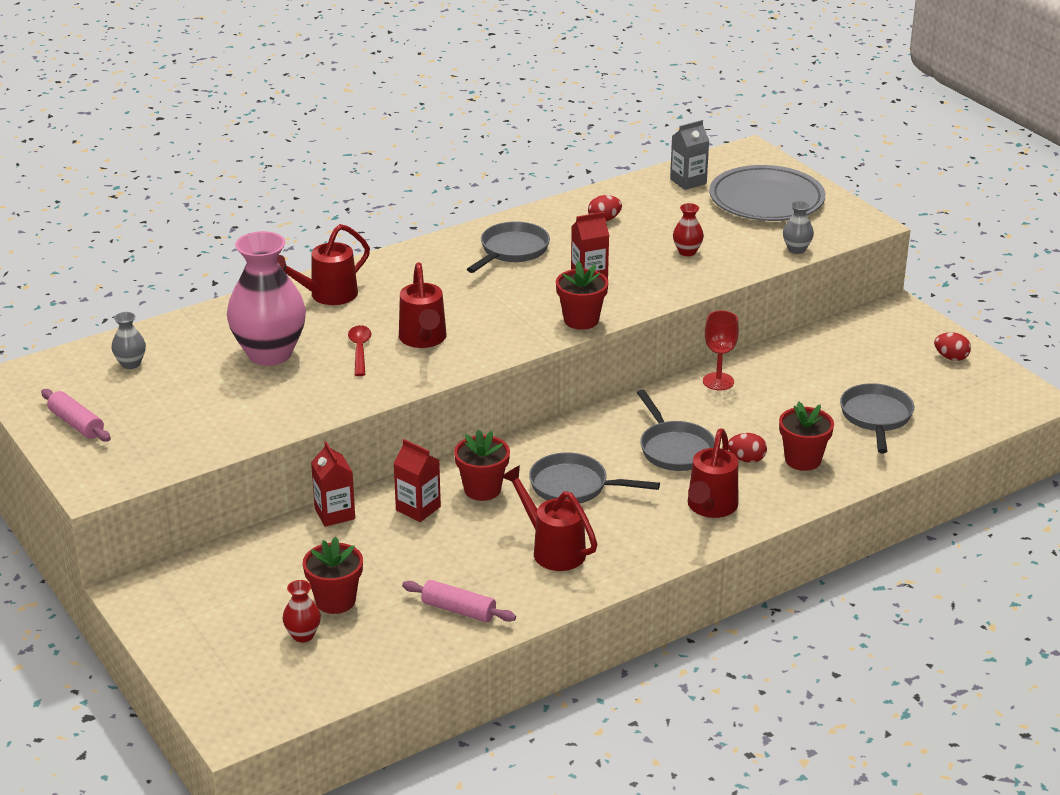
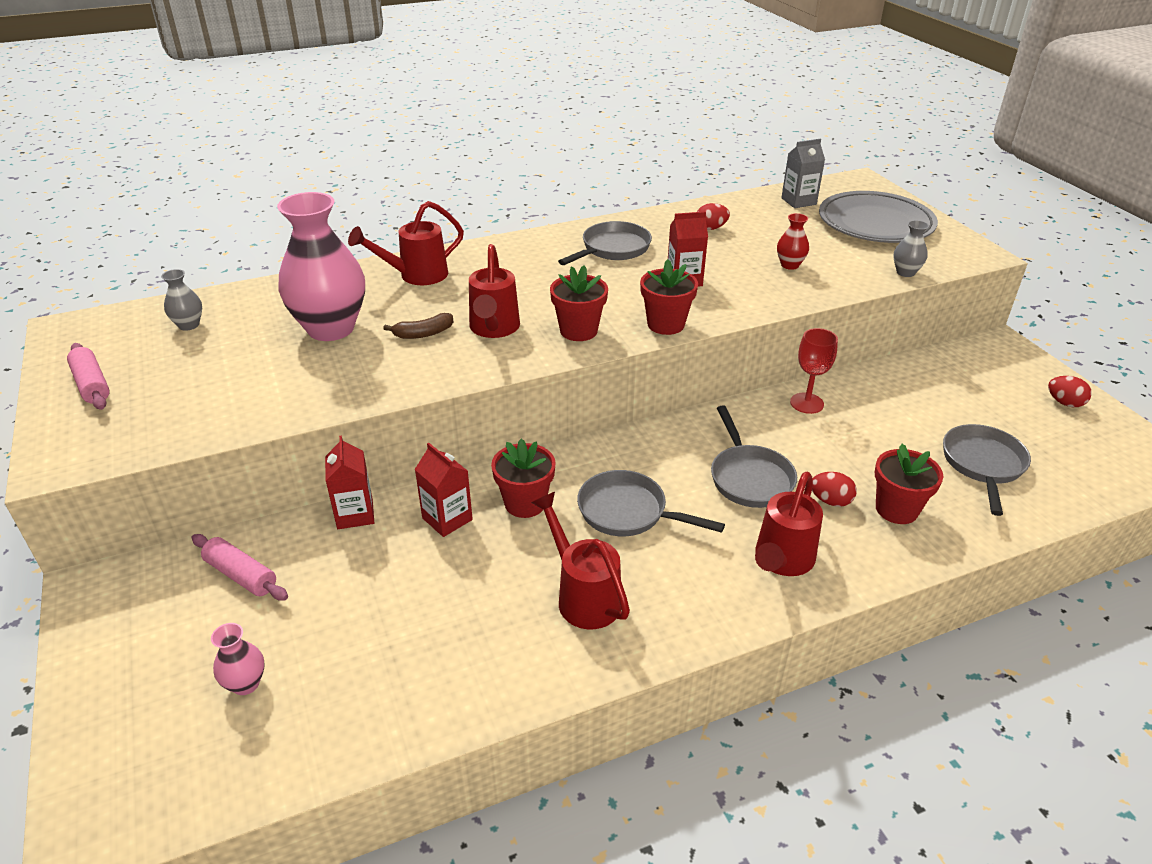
camera: 10 degrees right, 5 degrees up
red vase [282,580,321,643] -> pink vase [211,623,264,695]
red flower pot [303,537,363,614] -> red flower pot moved to [550,265,608,341]
red spoon [348,325,371,376] -> brown banana [383,313,453,339]
pink rolling pin [402,580,516,622] -> pink rolling pin moved to [192,534,288,601]

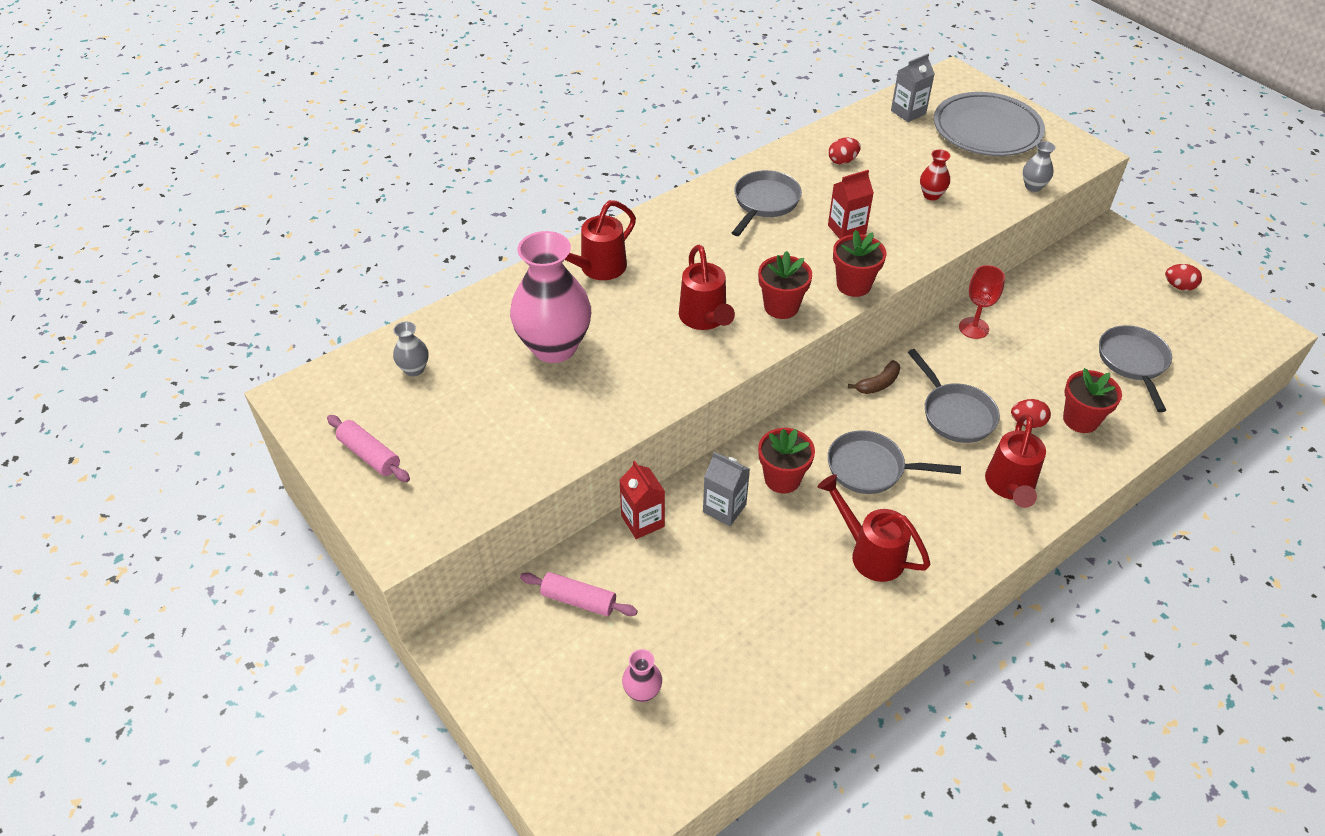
camera: 15 degrees left, 10 degrees up
brown banana [383,313,453,339] -> brown banana moved to [848,360,900,394]
red carton [415,443,473,537] -> grey carton [703,452,750,526]

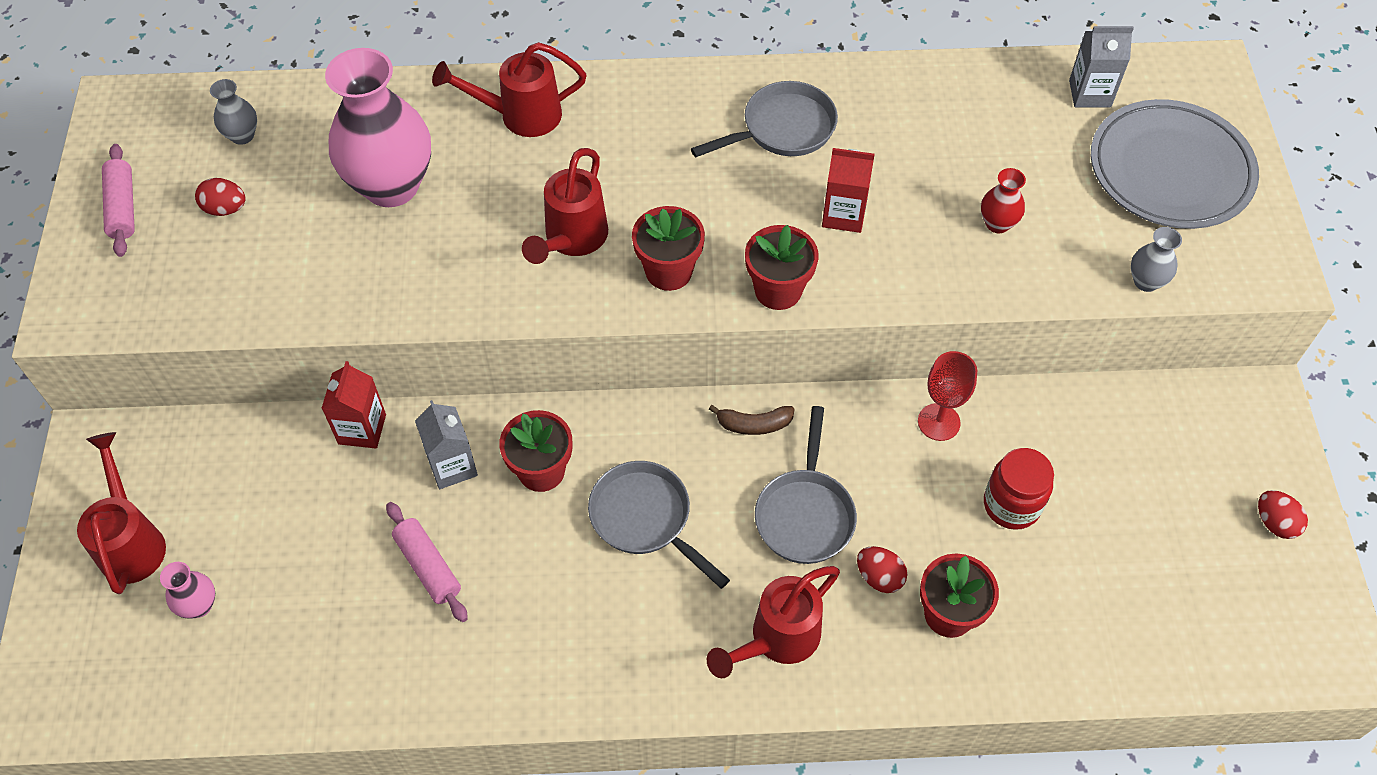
camera: 35 degrees right, 10 degrees up
pink rolling pin [520,572,638,616] -> pink rolling pin moved to [386,502,468,622]
red watering can [818,474,931,582] -> red watering can moved to [77,432,166,594]
red egg [828,138,860,164] -> red egg moved to [195,178,246,216]
grey pan [1099,325,1172,412] -> none
none -> red jar [984,448,1054,530]

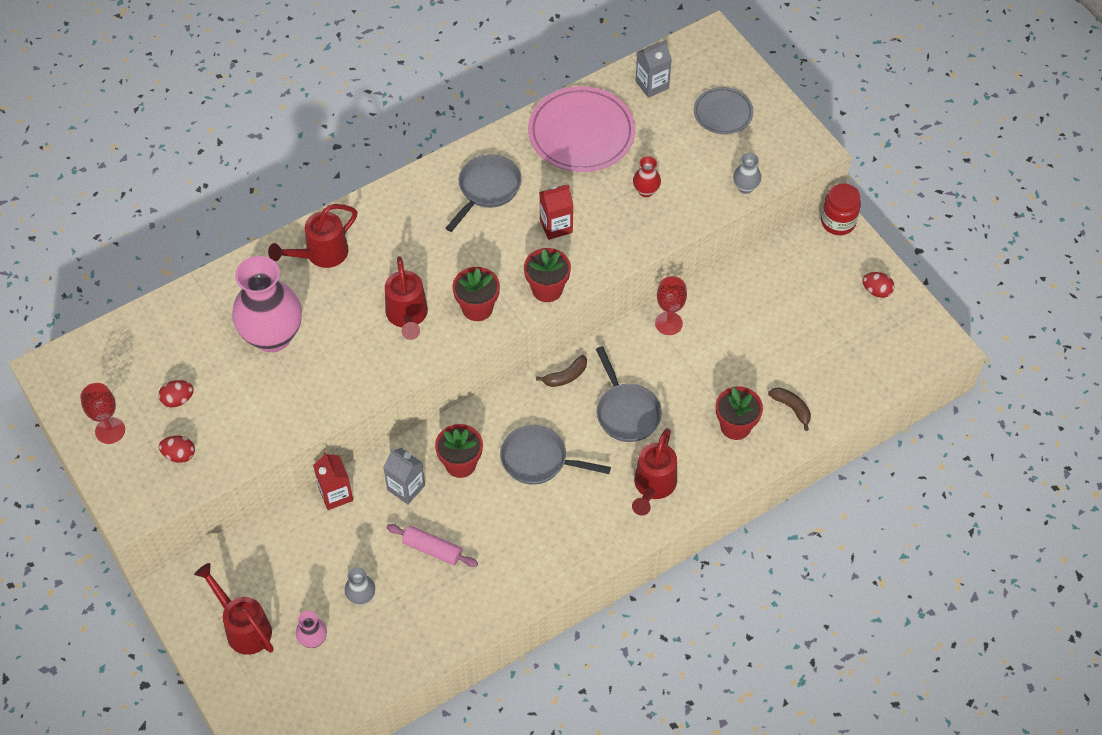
camera: 30 degrees left, 0 degrees up
pink rolling pin [102,144,135,257] -> red goblet [80,383,125,444]
grey vase [210,79,257,145] -> grey vase moved to [345,567,375,605]
red egg [857,546,907,593] -> red egg moved to [159,436,195,463]
red jar [984,448,1054,530] -> red jar moved to [821,183,861,235]
grey plate [1091,99,1259,229] -> grey plate [694,87,753,134], size x0.56
none -> pink plate [528,86,636,172]
none -> brown banana [768,387,811,431]

